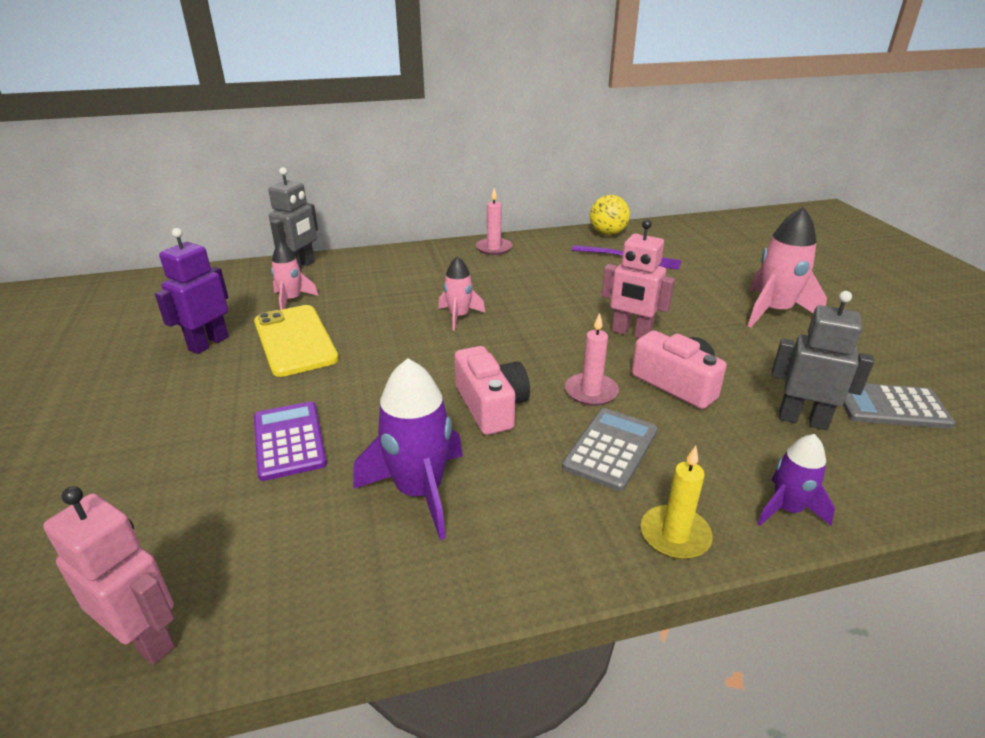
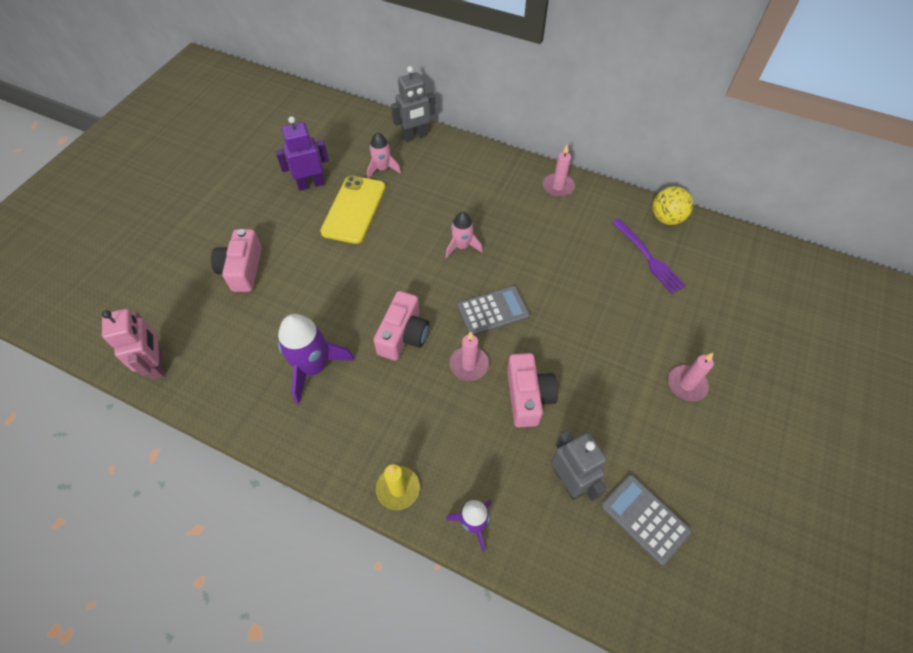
camera: 40 degrees right, 25 degrees up
purple calculator [254,402,327,481] -> none
grey calculator [562,408,658,491] -> grey calculator moved to [457,286,530,335]
pink robot [602,219,675,338] -> none
pink rocket [748,207,827,328] -> pink candle [668,353,714,401]
none -> pink camera [211,229,262,292]

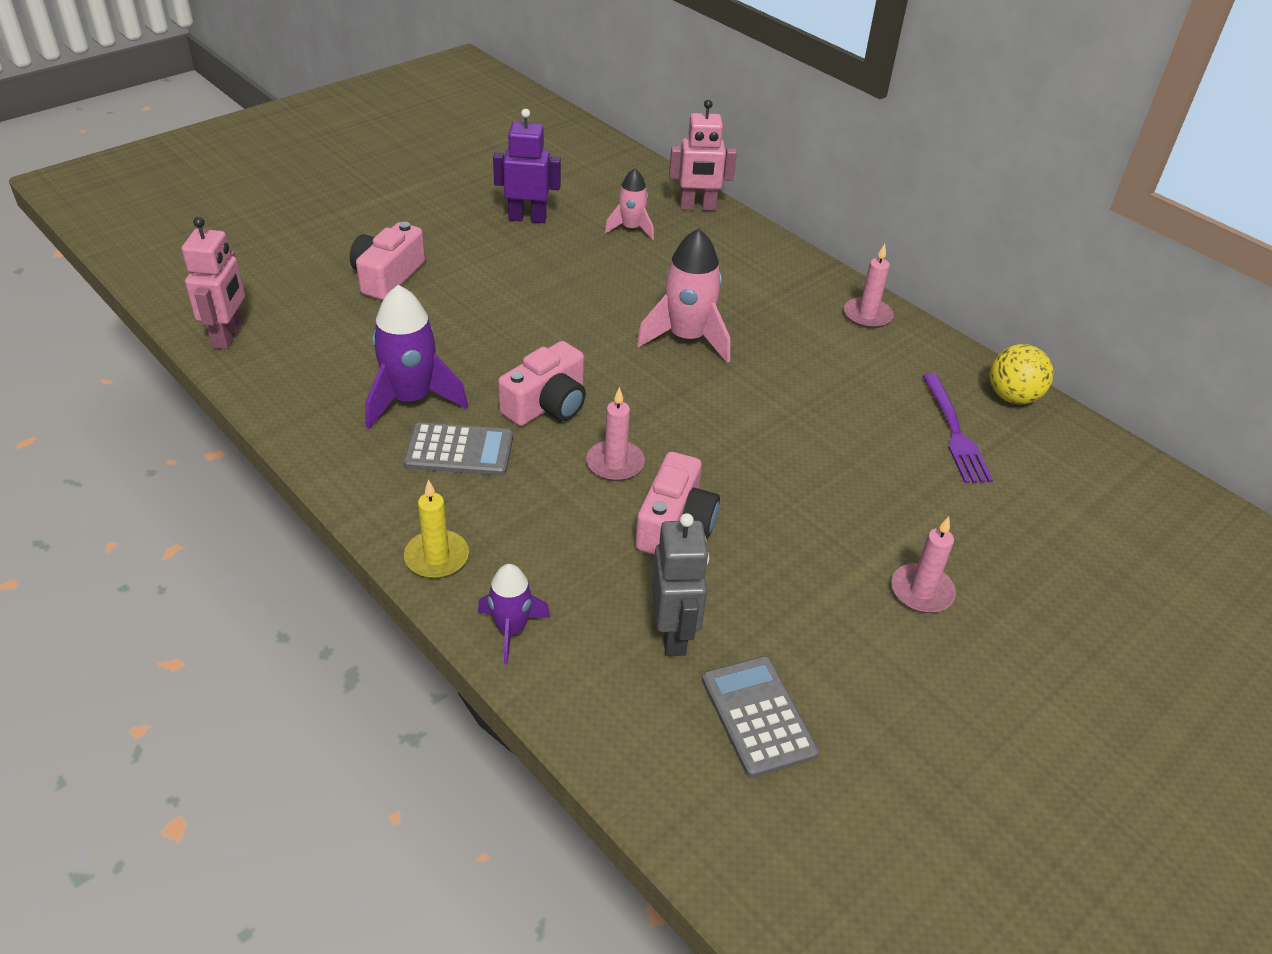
camera: 20 degrees right, 15 degrees down
yellow phone [320,176,386,244] -> none
grey robot [391,66,436,142] -> pink robot [669,100,737,211]
pink rocket [446,212,483,258] -> pink rocket [636,228,730,363], size x1.68
grey calculator [457,286,530,335] -> grey calculator moved to [404,422,513,476]

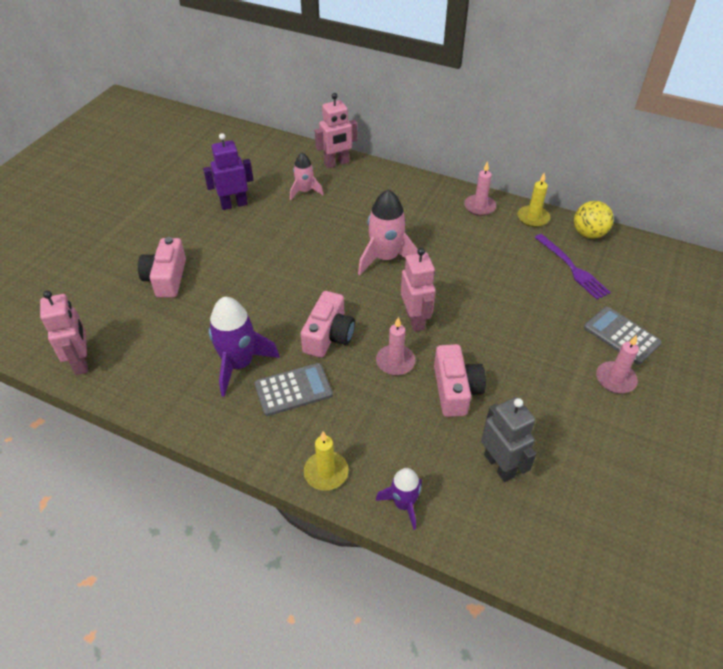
camera: 20 degrees left, 5 degrees up
grey calculator [702,656,819,778] -> grey calculator moved to [584,307,662,364]
none -> pink robot [401,248,436,332]
none -> yellow candle [517,172,550,227]

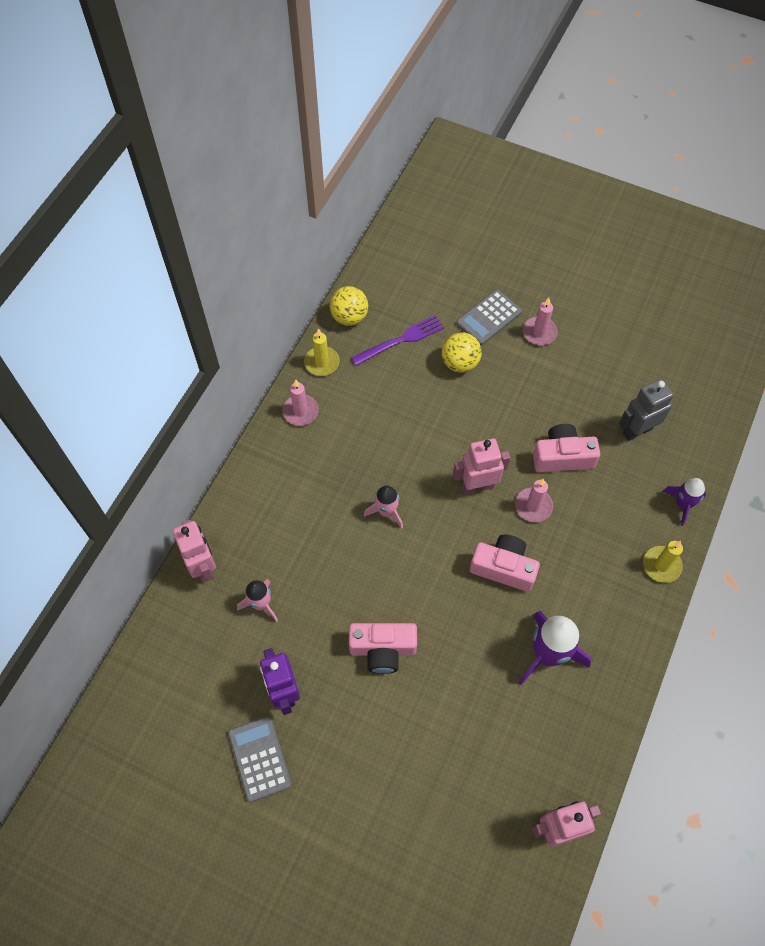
camera: 90 degrees left, 15 degrees up
pink camera [138,237,186,298] -> pink camera moved to [349,623,417,674]
grey calculator [254,363,333,416] -> grey calculator moved to [228,716,292,802]
pink rocket [358,189,418,275] -> pink rocket [364,486,403,529], size x0.60
none -> yellow ball [442,332,482,373]

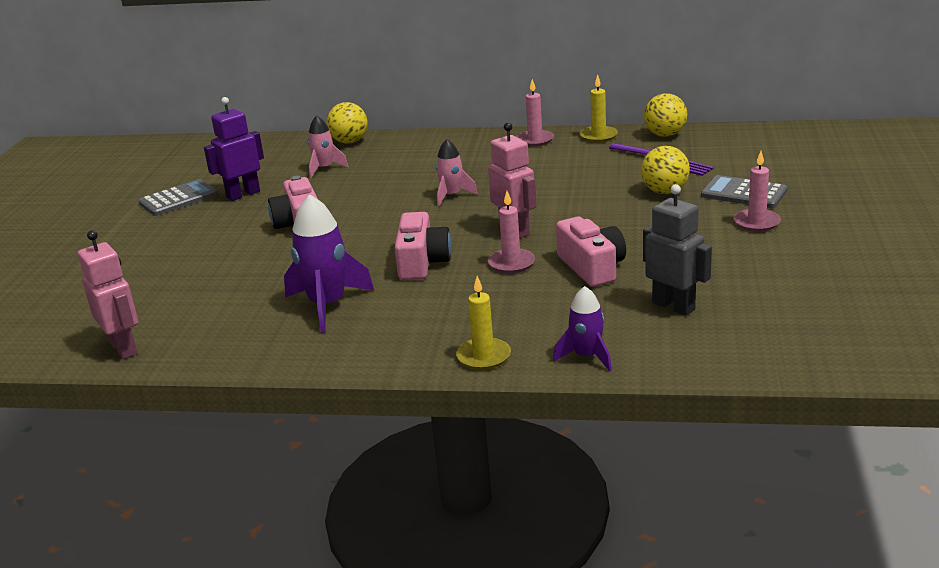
camera: 75 degrees right, 35 degrees down
pink robot [173,520,216,583] -> yellow ball [326,102,368,144]

